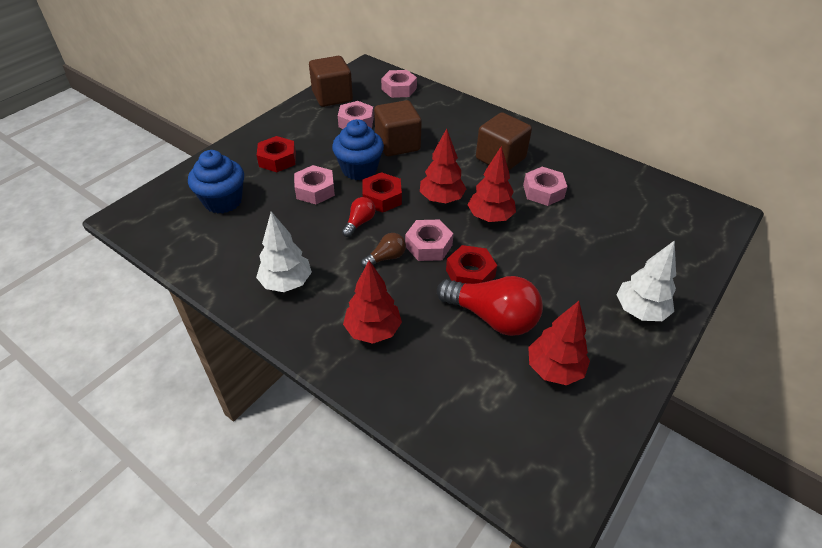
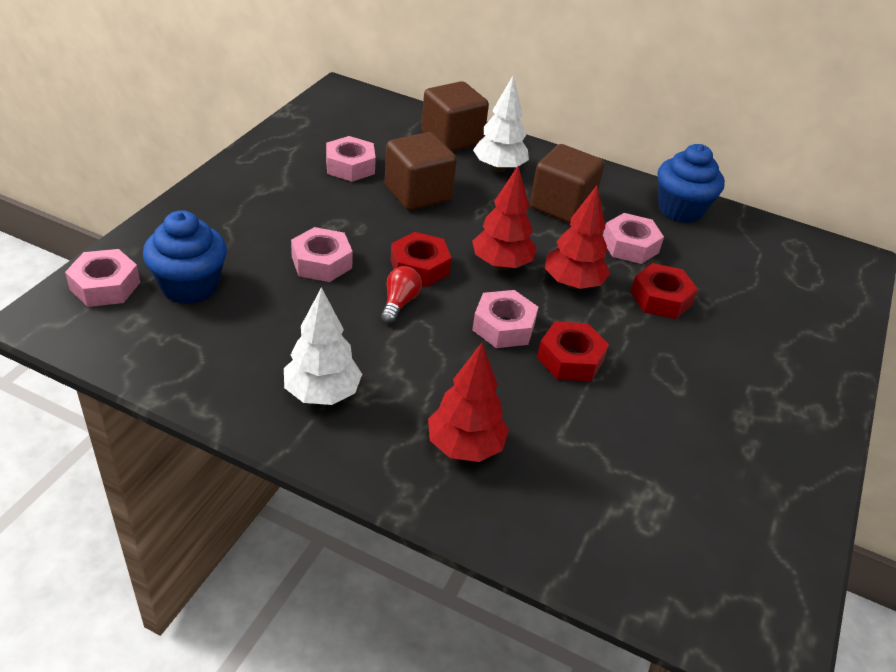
camera: 15 degrees left, 5 degrees down
red nut [257,136,296,172] -> red nut moved to [630,263,698,319]
brown cube [309,56,353,107] -> brown cube moved to [421,81,489,151]
blue cupcake [332,119,384,180] -> blue cupcake moved to [658,144,725,223]
brown light bulb [361,233,406,268] -> none
pink nut [381,70,417,98] -> pink nut moved to [65,249,140,307]
red light bulb [437,276,543,336] -> none
red tree [528,301,590,385] -> none
white tree [617,240,676,321] -> white tree moved to [473,76,529,172]

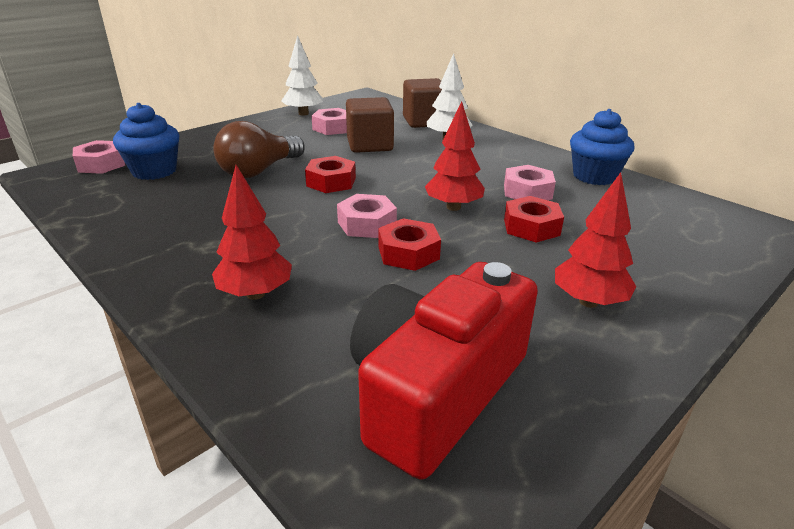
camera: 25 degrees right, 10 degrees down
white tree [284,287,362,405] -> white tree moved to [281,35,323,116]
pink nut [291,227,353,282] -> brown light bulb [213,121,305,178]
red light bulb [381,266,422,323] -> none
red tree [472,166,537,269] -> red tree moved to [555,172,636,308]
brown cube [530,144,605,224] -> none
none -> red camera [350,262,538,479]

